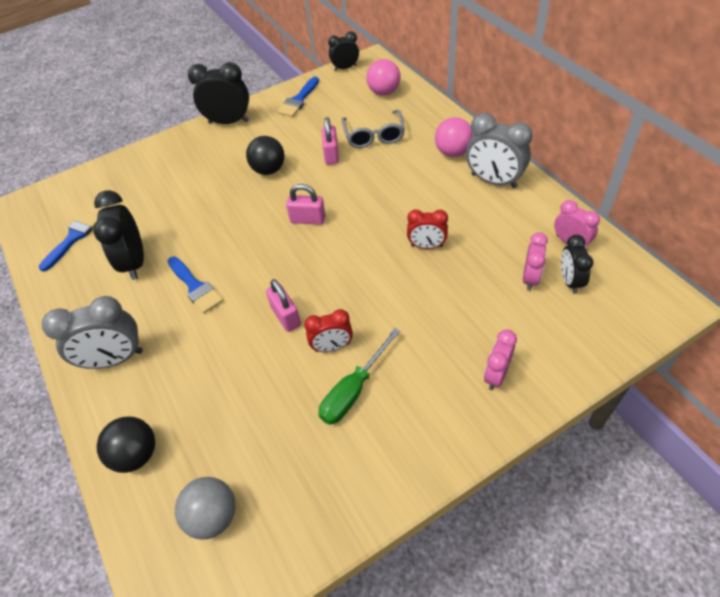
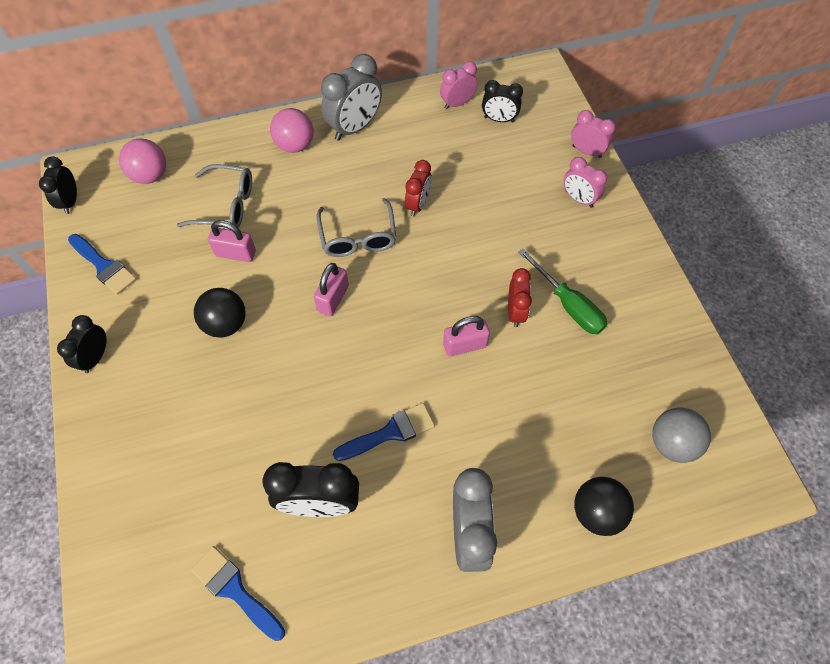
camera: 80 degrees left, 10 degrees up
black clock [188,62,249,124] -> black clock [57,315,106,373], size x0.61
pink clock [523,232,548,291] -> pink clock moved to [571,110,616,158]
none -> grey glasses [316,198,396,257]

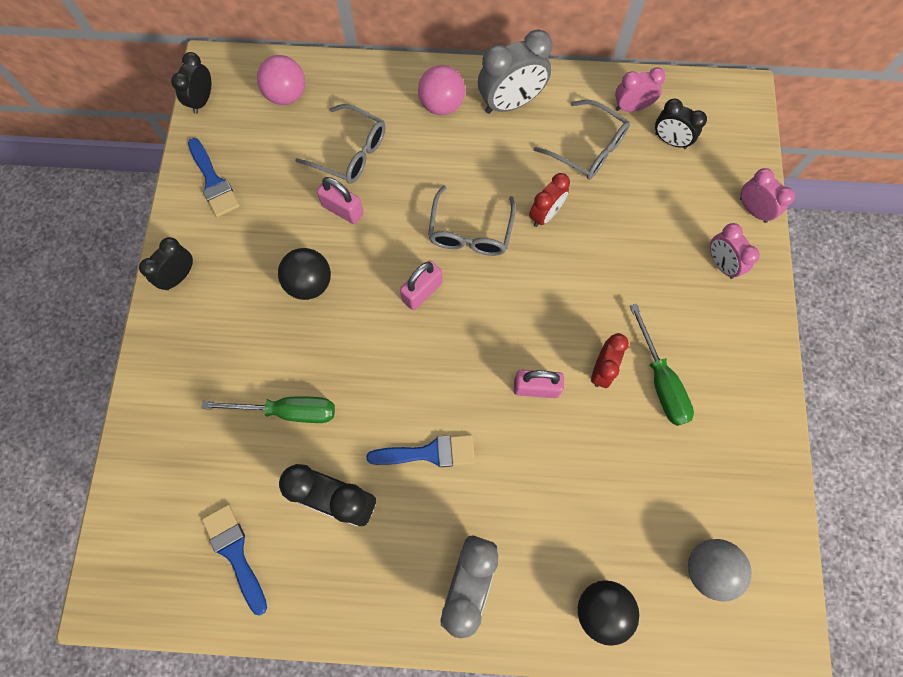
camera: 20 degrees right, 10 degrees up
none -> green screwdriver [202,396,335,423]
none -> grey glasses [534,100,630,180]

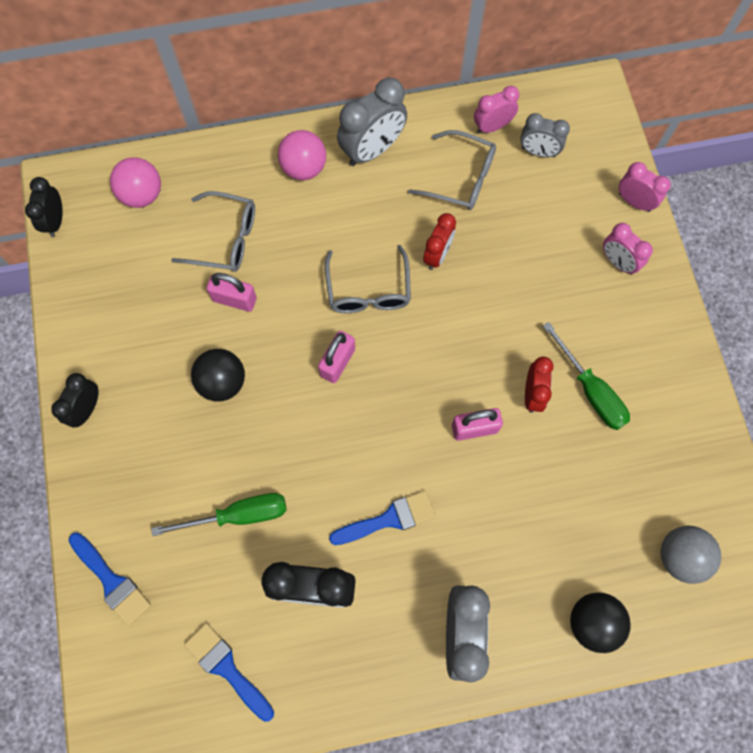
camera: 15 degrees left, 0 degrees up
blue brush [188,138,240,217] -> blue brush moved to [68,533,151,626]
black clock [655,99,707,149] -> grey clock [520,113,570,157]

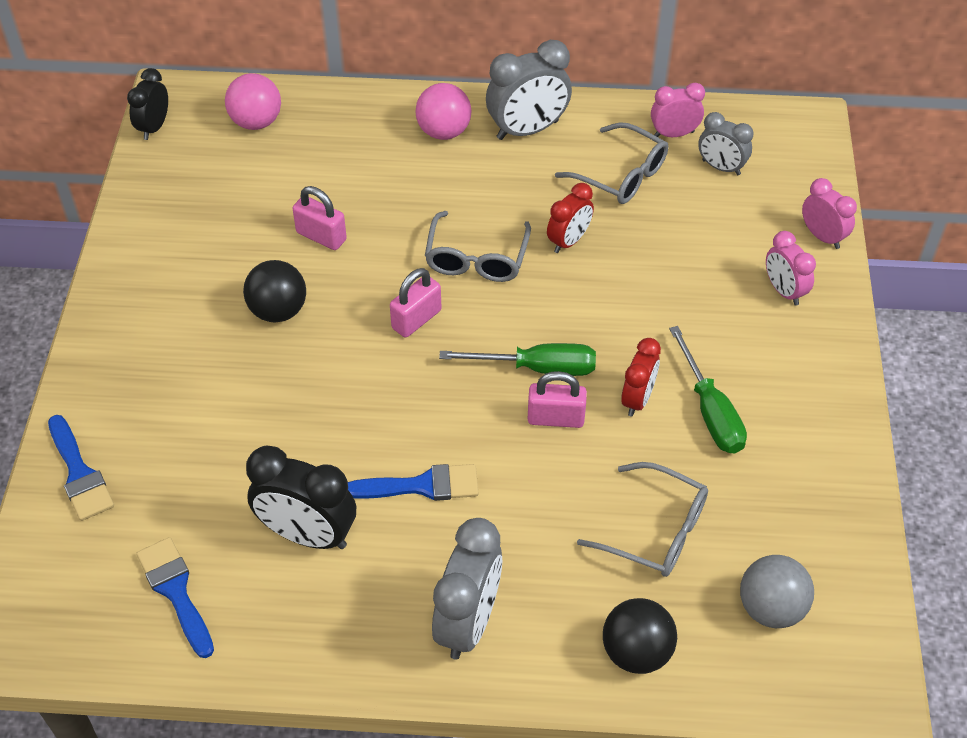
camera: 15 degrees right, 20 degrees down
black clock [51,373,99,427] -> none
green screwdriver [151,493,287,536] -> green screwdriver moved to [439,343,596,376]
grey glasses [171,191,255,272] -> grey glasses moved to [577,462,708,577]

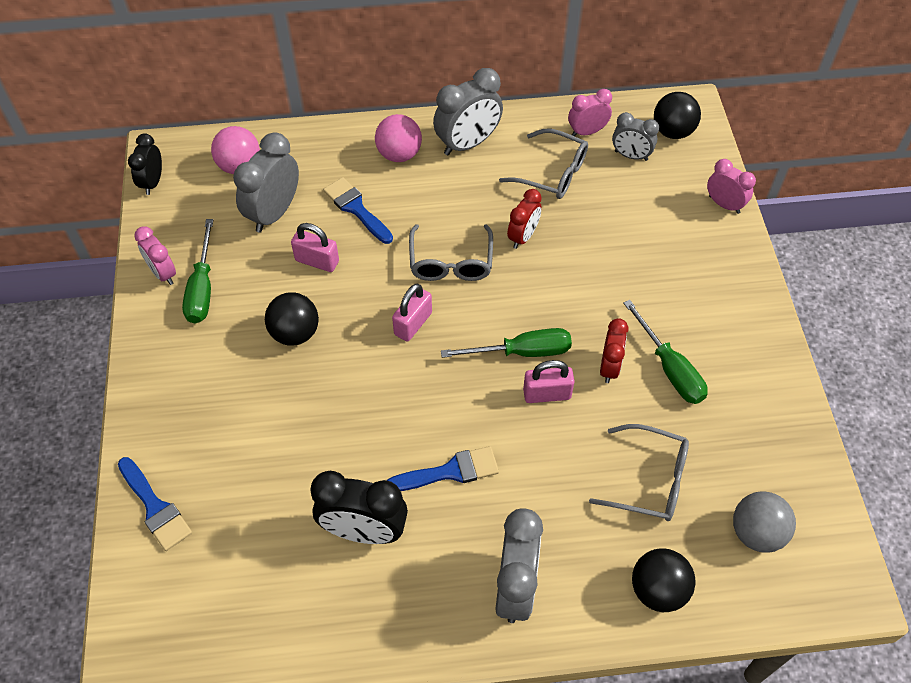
camera: 10 degrees left, 5 degrees up
blue brush [136,537,214,658] -> blue brush moved to [323,177,393,244]
pink clock [766,231,816,306] -> pink clock moved to [134,226,176,285]
none -> green screwdriver [182,219,213,324]
none -> grey clock [233,132,299,233]
none -> black ball [654,92,701,139]

